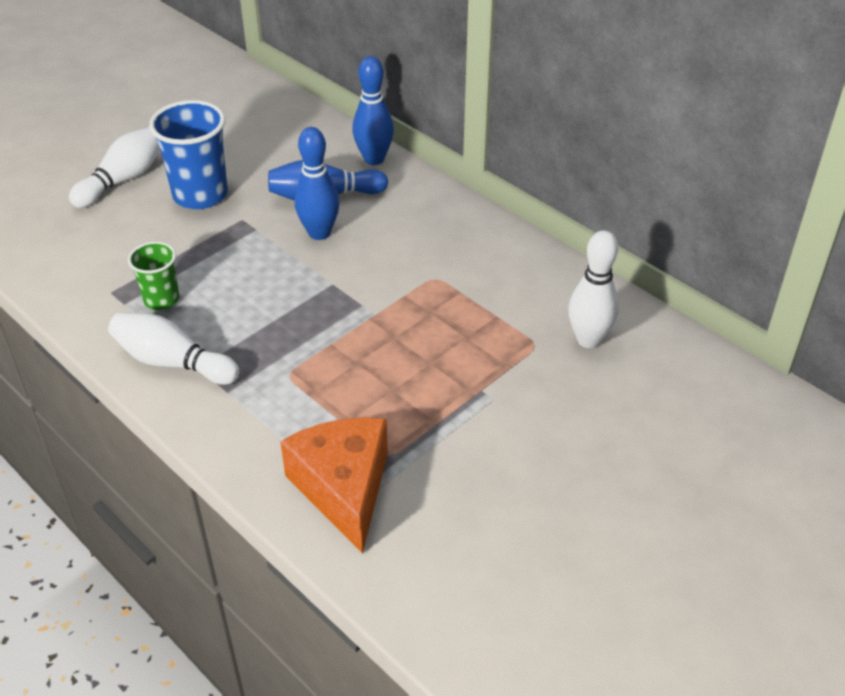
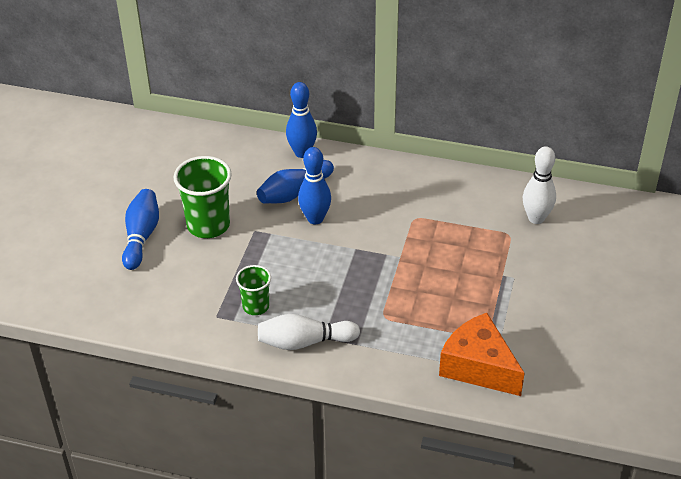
camera: 30 degrees left, 0 degrees up
white bowling pin [69,127,160,208] -> blue bowling pin [122,189,159,270]
blue cup [149,100,228,209] -> green cup [173,156,232,238]

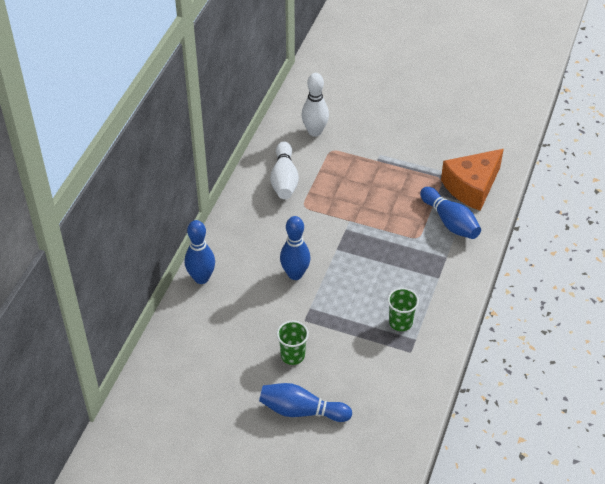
camera: 85 degrees left, 5 degrees up
green cup [173,156,232,238] -> green cup [277,321,309,365], size x0.58
blue bowling pin [257,160,334,203] -> blue bowling pin moved to [420,187,481,239]
white bowling pin [258,314,360,350] -> white bowling pin moved to [270,141,299,199]

